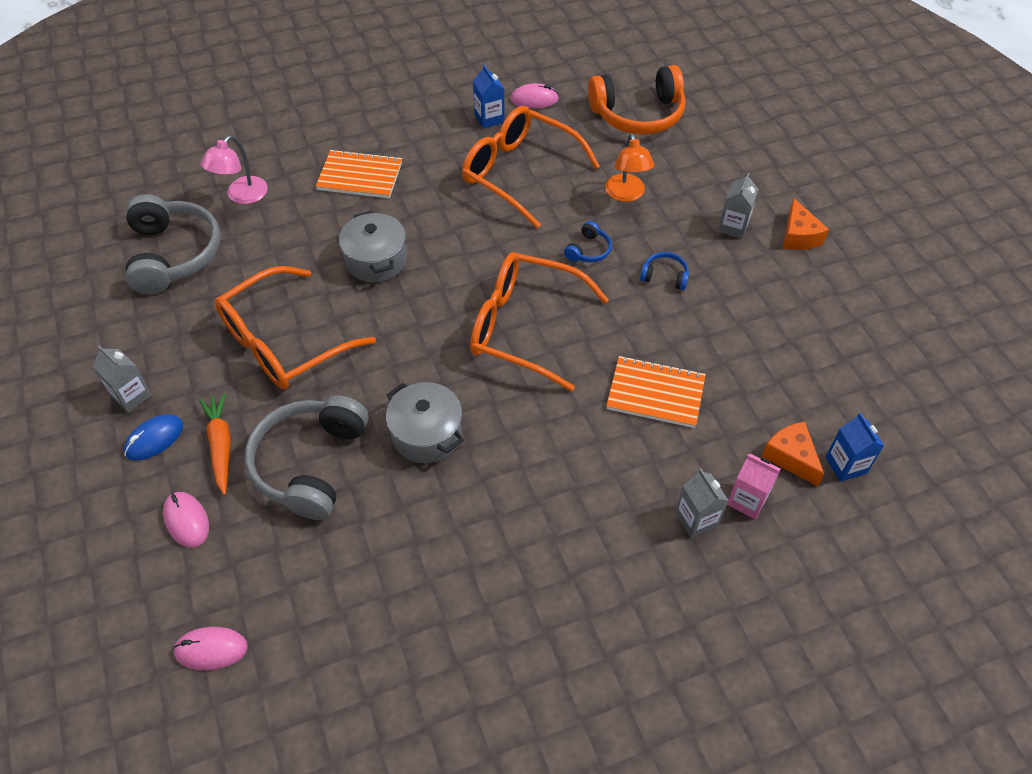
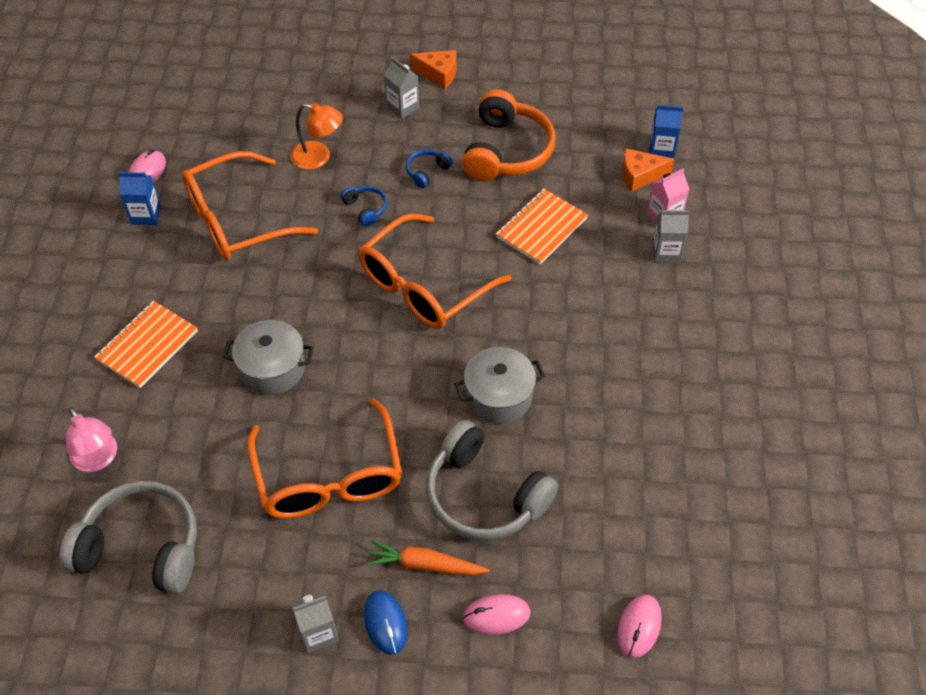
camera: 65 degrees left, 0 degrees up
orange headphones [588,65,685,135] -> orange headphones moved to [462,89,556,181]

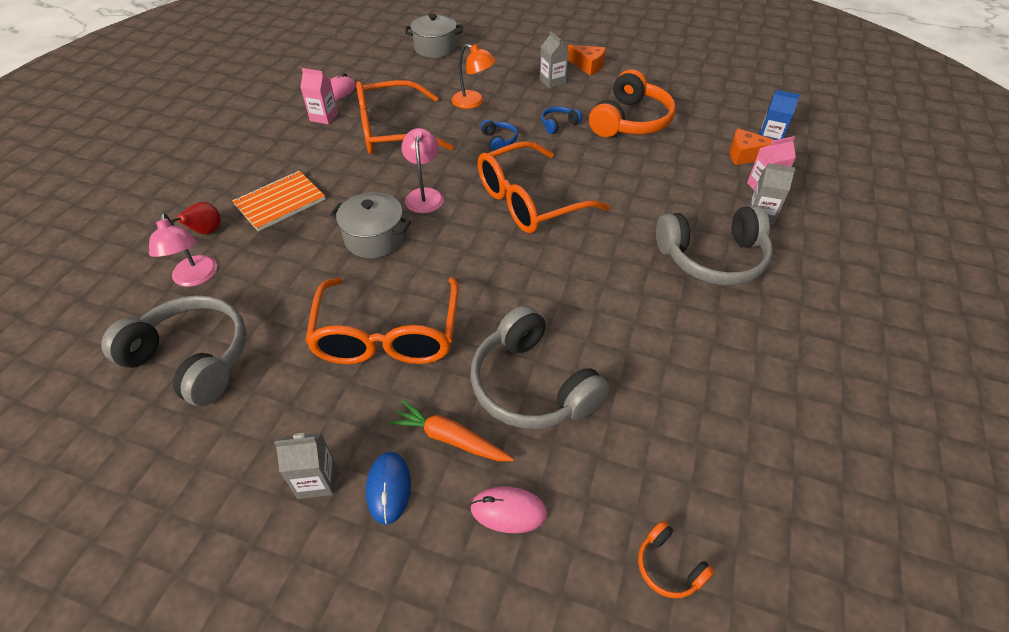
camera: 15 degrees right, 5 degrees down
blue carton [118,172,161,225] -> pink carton [300,68,338,124]
grey pot [454,347,545,424] -> grey pot moved to [405,14,463,58]
orange notebook [496,188,588,264] -> none
pink mouse [617,594,662,658] -> orange headphones [638,521,715,598]
none -> red pear [171,202,221,234]
none -> pink lamp [401,128,444,213]
none -> grey headphones [656,206,773,285]

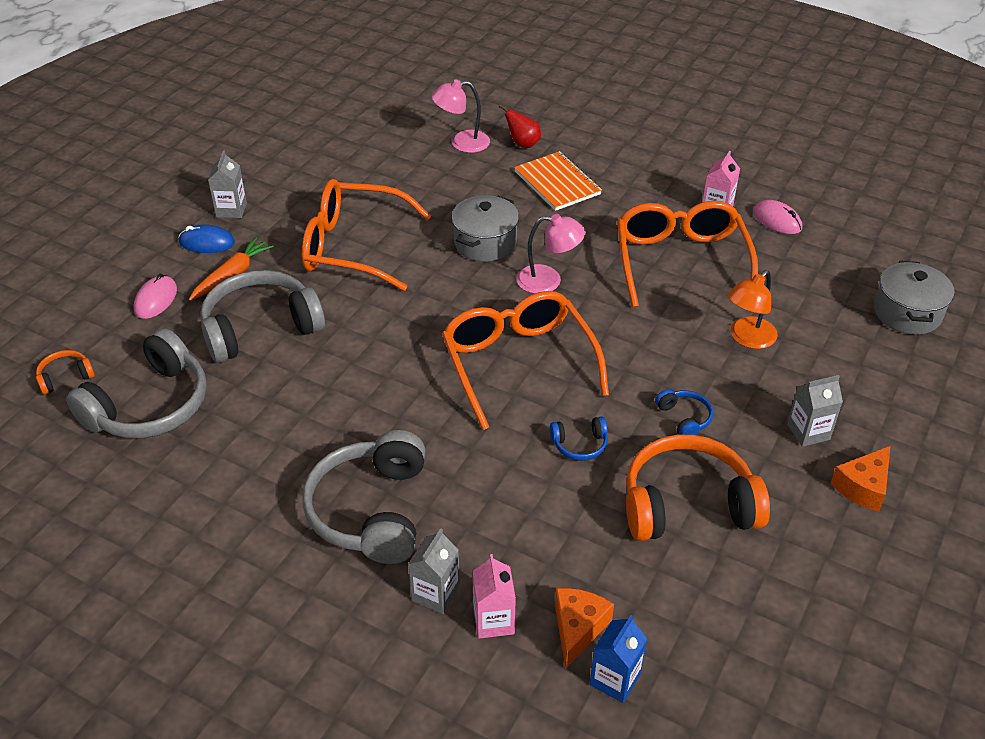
camera: 100 degrees right, 5 degrees down
grey headphones [101,295,246,406] -> grey headphones moved to [66,328,207,438]
blue headphones [480,119,518,151] -> blue headphones moved to [550,416,608,461]
orange headphones [589,69,676,137] -> orange headphones turned 135 degrees clockwise [626,434,770,541]

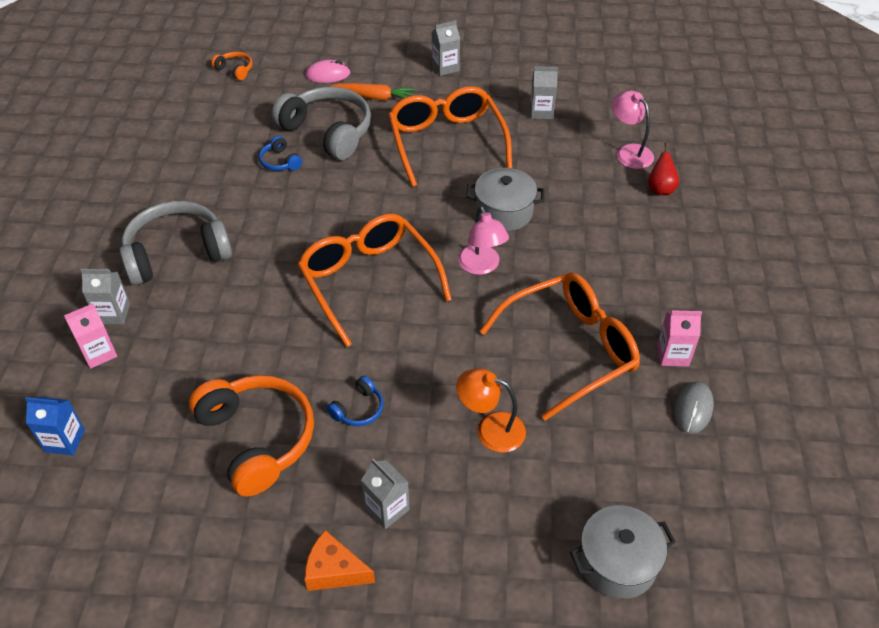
camera: 65 degrees right, 5 degrees up
grey headphones [66,328,207,438] -> none
blue mouse [178,225,235,253] -> none
orange glasses [442,291,609,430] -> orange glasses turned 75 degrees counterclockwise [298,214,452,347]
orange notebook [514,151,602,211] -> none
blue headphones [550,416,608,461] -> blue headphones moved to [259,136,302,171]
orange cheese [555,588,614,669] -> none
pink mouse [753,200,802,234] -> grey mouse [674,382,714,434]
none -> grey carton [530,66,558,119]

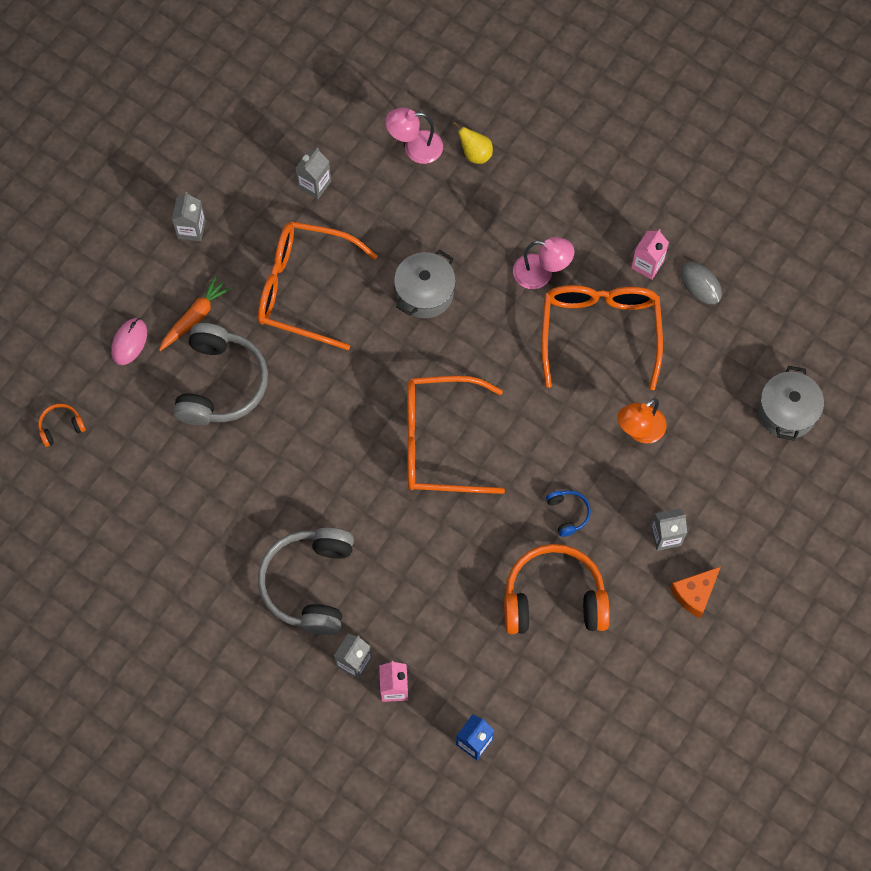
camera: 60 degrees left, 20 degrees up
blue headphones [259,136,302,171] -> none
grey headphones [272,86,371,160] -> grey headphones turned 120 degrees clockwise [173,323,268,425]
pink lamp [458,206,509,275] -> pink lamp moved to [513,237,574,289]
red pear [648,143,679,195] -> yellow pear [453,121,493,164]

